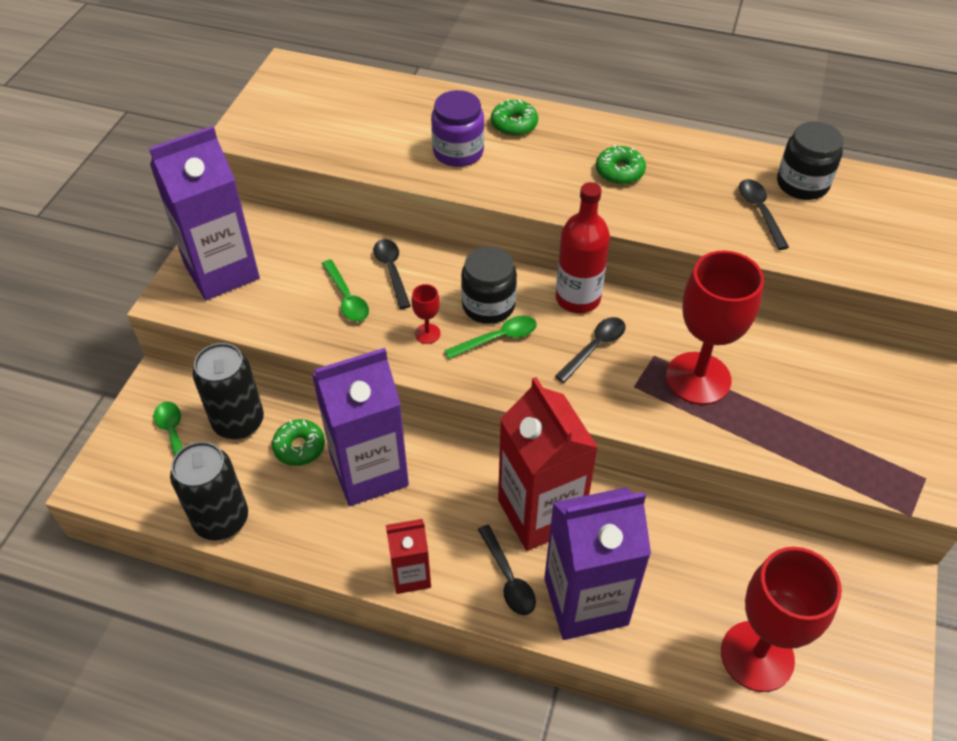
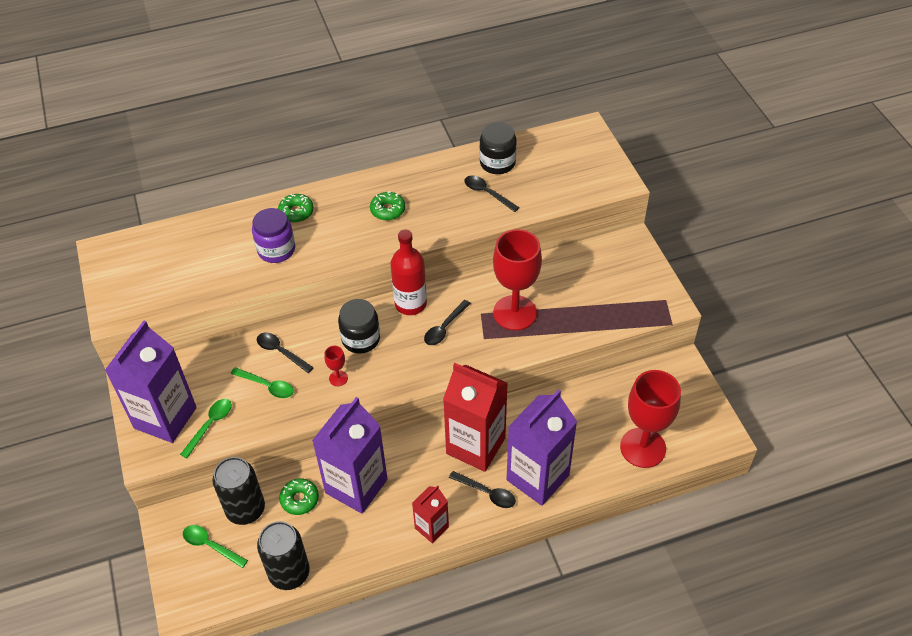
camera: 35 degrees left, 0 degrees up
green spoon [444,316,537,359] -> green spoon moved to [180,399,232,458]
black spoon [555,317,625,383] -> black spoon turned 150 degrees counterclockwise [424,300,471,345]

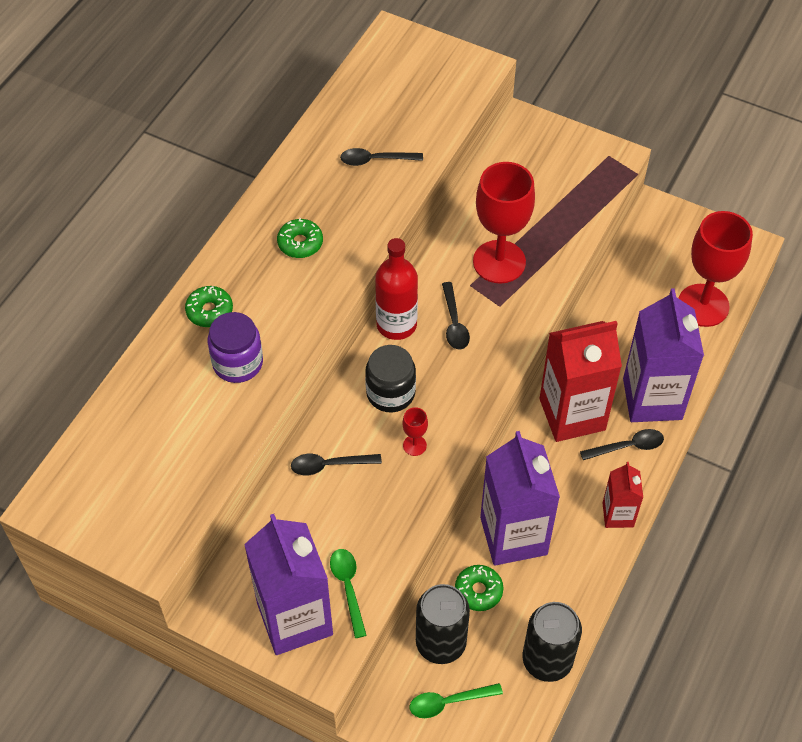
camera: 45 degrees left, 5 degrees up
green spoon [231,367,294,398] -> none
black jar [480,122,516,174] -> none

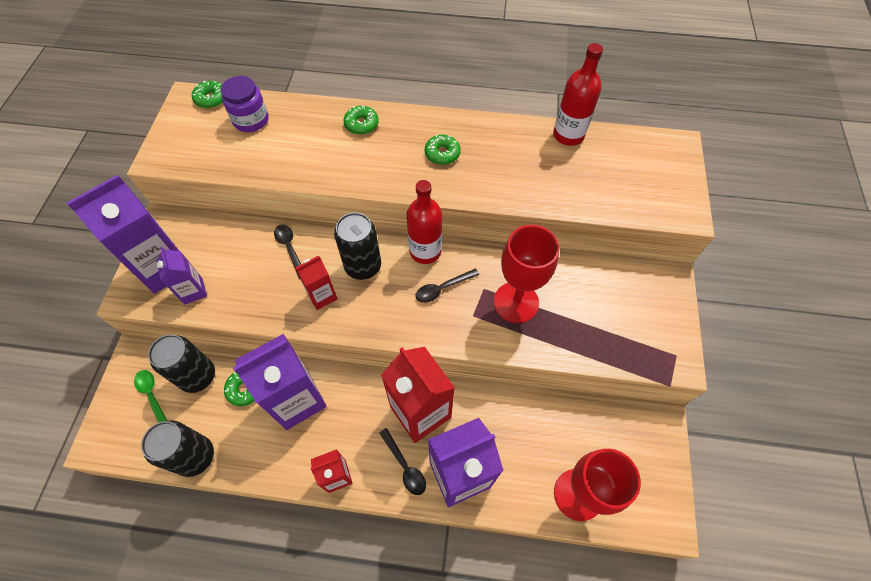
camera: 70 degrees right, 5 degrees up
purple jar [207,312,263,383] -> purple jar moved to [221,76,269,132]
green spoon [330,549,367,638] -> purple carton [156,247,207,305]
black spoon [340,148,423,166] -> none
black jar [365,345,416,412] -> black can [334,212,381,280]
red goblet [402,407,428,456] -> red carton [295,256,337,310]
none -> green donut [192,81,223,108]
none -> red bottle [553,43,603,146]

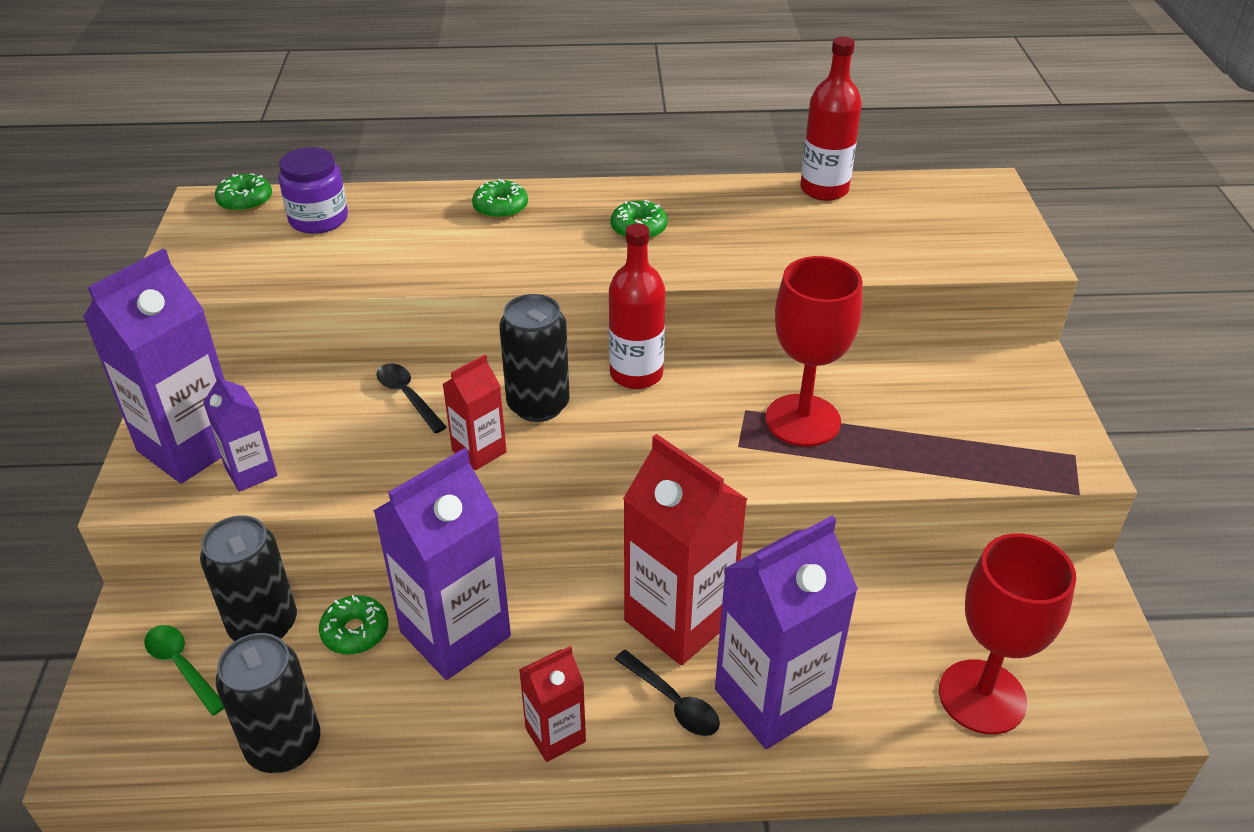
camera: 10 degrees left, 20 degrees down
black spoon [415,269,479,303] -> none

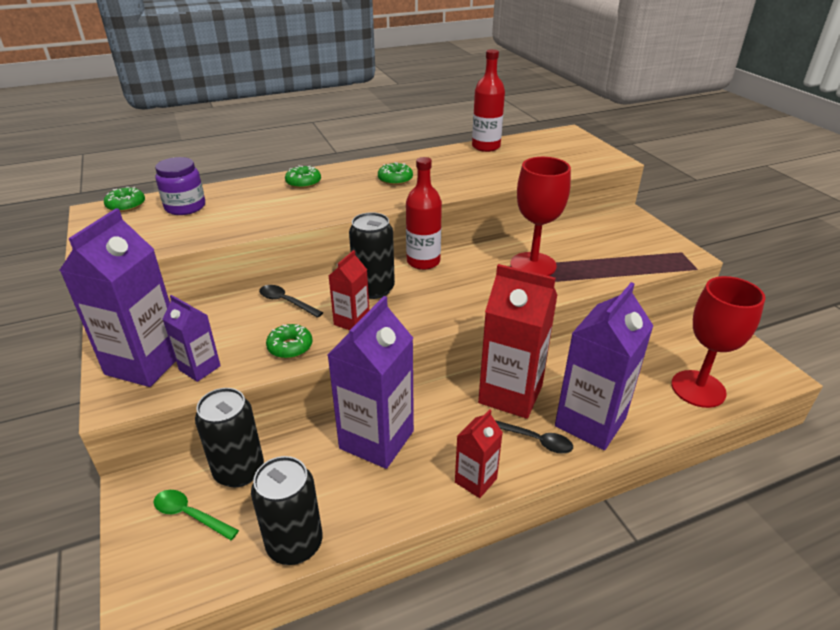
camera: 20 degrees left, 5 degrees down
green donut [319,595,388,654] -> green donut moved to [266,324,312,359]

